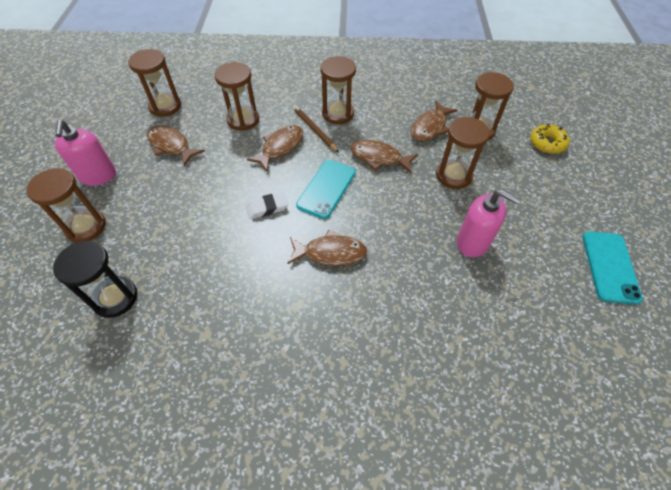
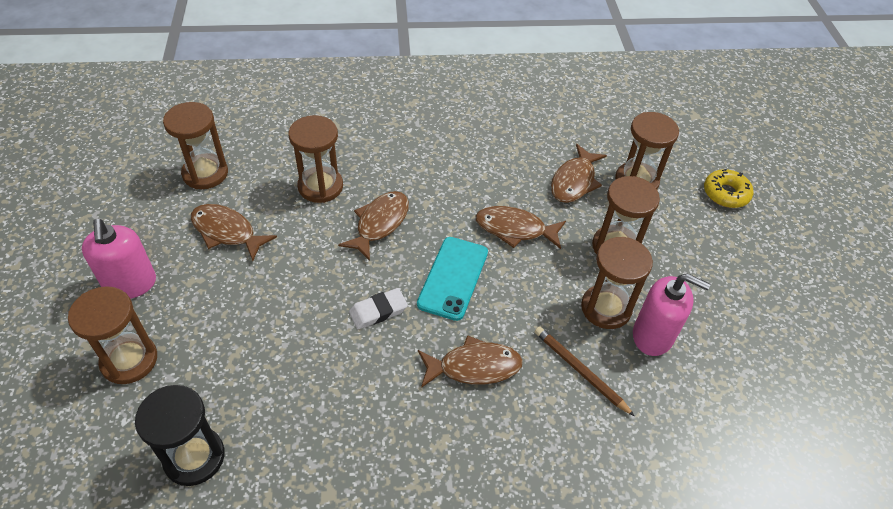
camera: 10 degrees left, 5 degrees down
brown pencil [293,105,339,152] -> brown pencil moved to [534,326,634,416]
brown hourglass [321,56,356,124] -> brown hourglass moved to [581,237,653,329]
turquoise phone [583,232,643,305] -> none

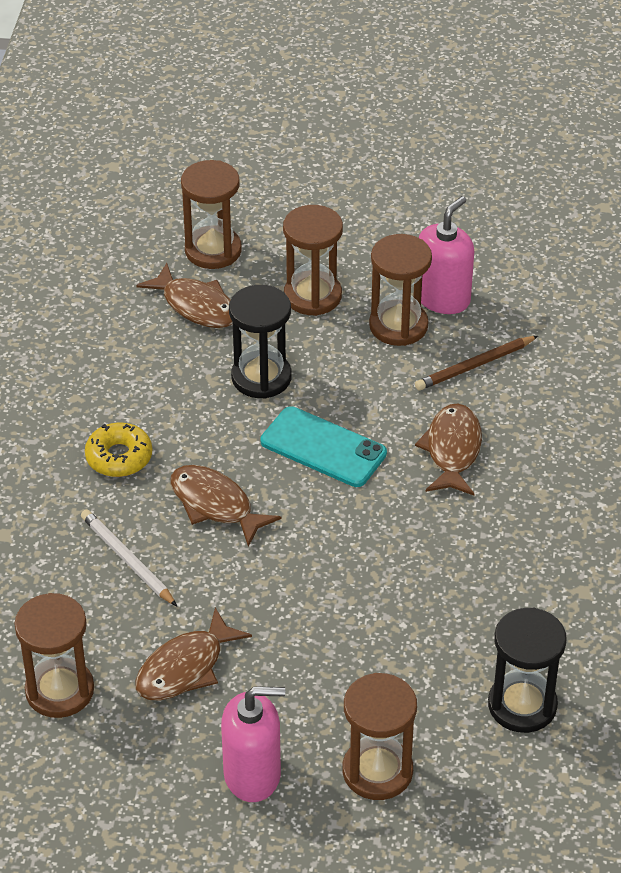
camera: 75 degrees left, 5 degrees down
brown hourglass [289,115,343,203] -> white pencil [81,509,177,606]
white eraser [349,288,408,329] -> none
brown fish [476,206,566,249] -> black hourglass [229,285,292,399]
yellow donut [704,169,753,208] -> yellow donut moved to [85,423,152,477]

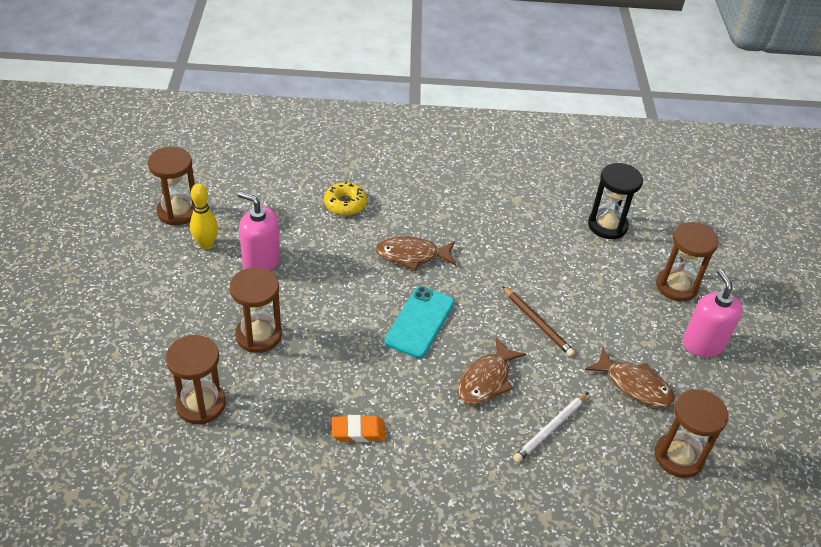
camera: 100 degrees left, 0 degrees up
yellow donut [85,423,152,477] -> yellow donut moved to [324,181,367,216]
brown fish [136,263,233,328] -> none
black hourglass [229,285,292,399] -> none
brown hourglass [369,234,432,346] -> brown hourglass moved to [148,147,195,225]
brown pencil [415,336,538,390] -> brown pencil moved to [502,286,575,357]
none -> yellow bowling pin [190,183,218,249]
none -> orange eraser [332,415,385,442]

